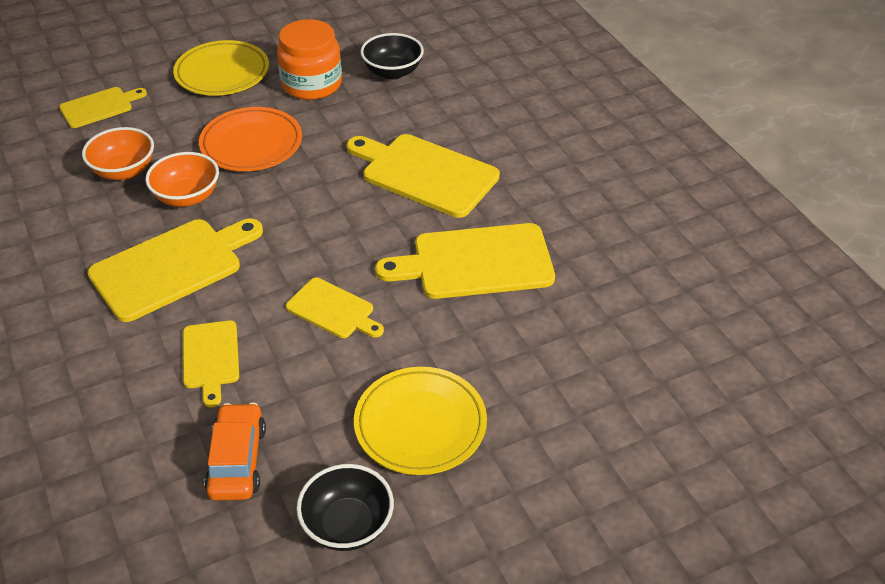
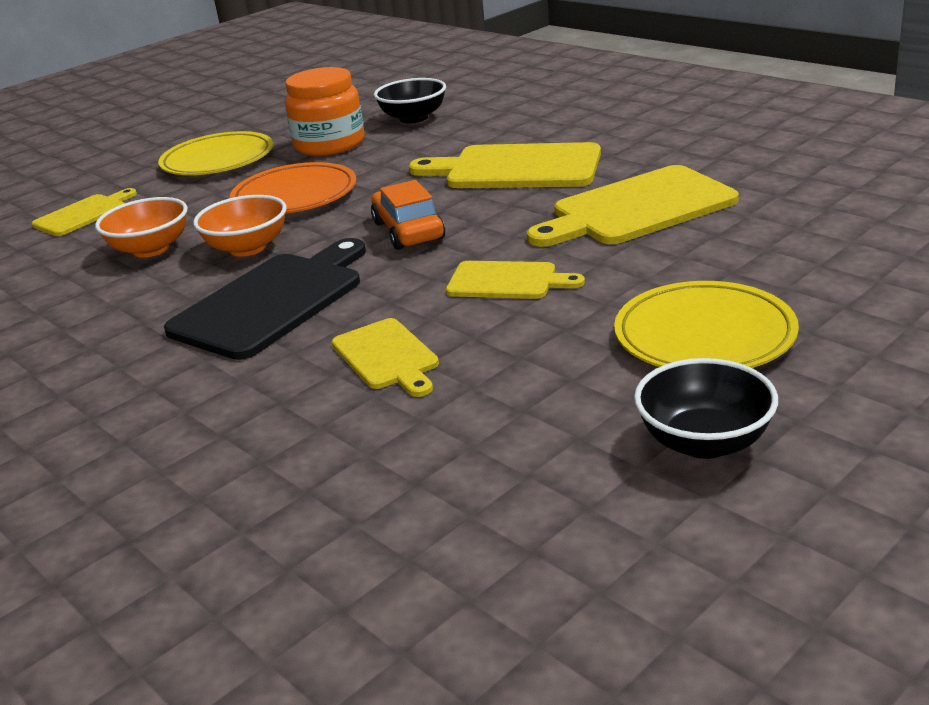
camera: 15 degrees left, 15 degrees down
yellow cutting board [87,218,263,322] -> black cutting board [164,238,366,360]
orange car [204,402,266,501] -> orange car moved to [371,180,445,250]

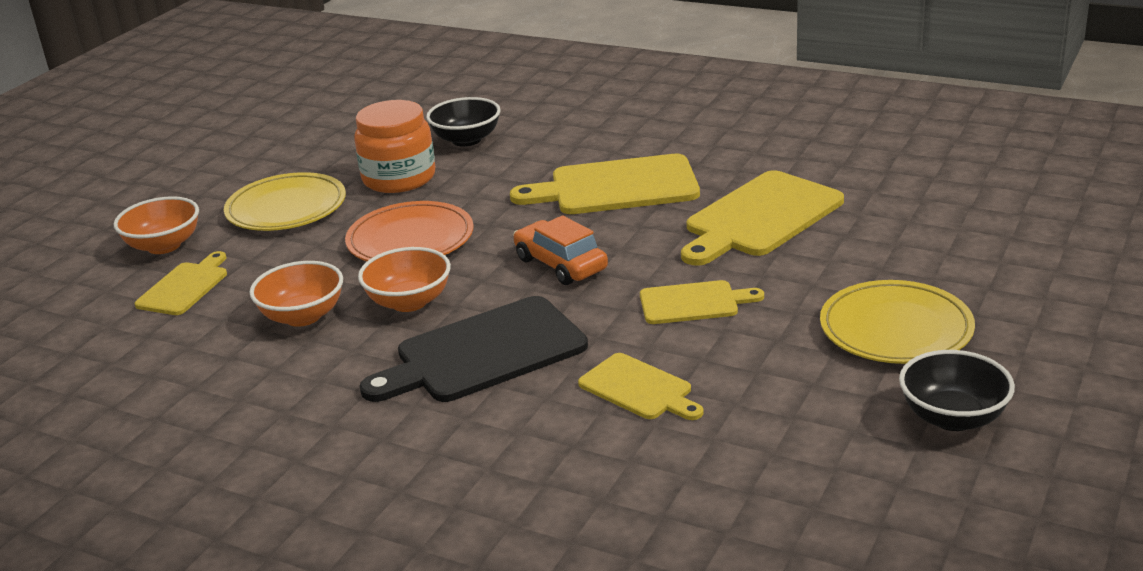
camera: 20 degrees left, 0 degrees up
black cutting board [164,238,366,360] -> black cutting board turned 135 degrees counterclockwise [360,296,588,402]
none -> orange bowl [114,196,199,254]

